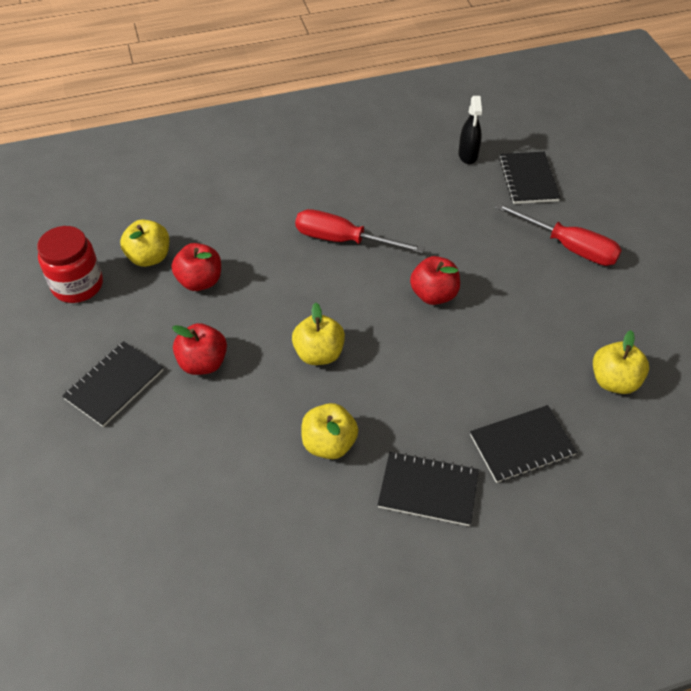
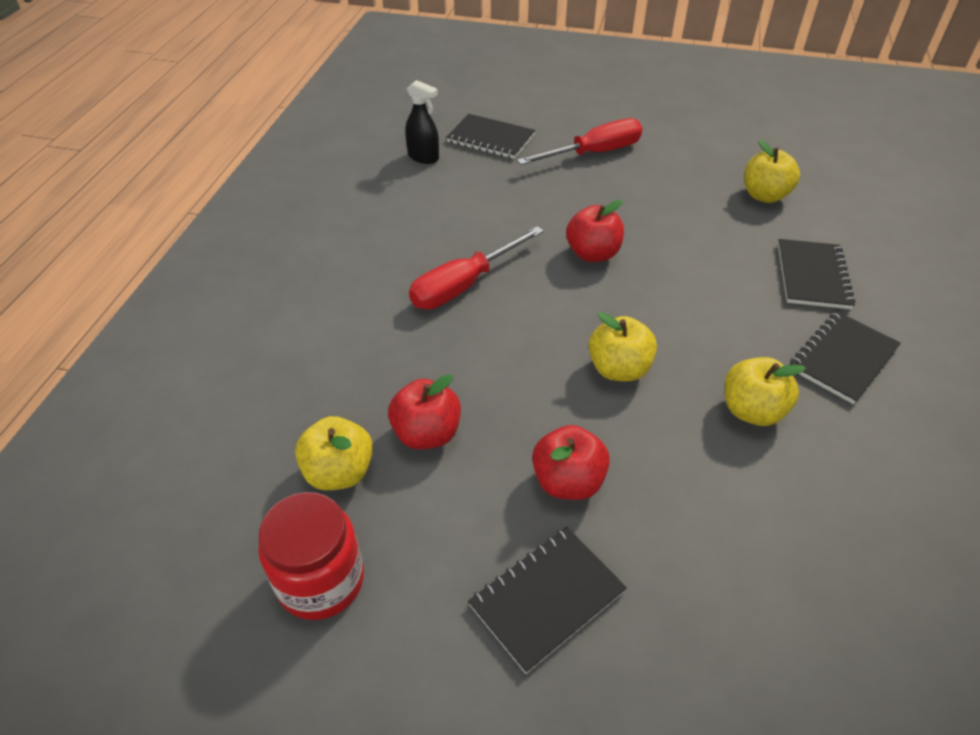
camera: 60 degrees left, 5 degrees down
black notebook [62,341,163,427] -> black notebook turned 75 degrees clockwise [468,527,627,674]

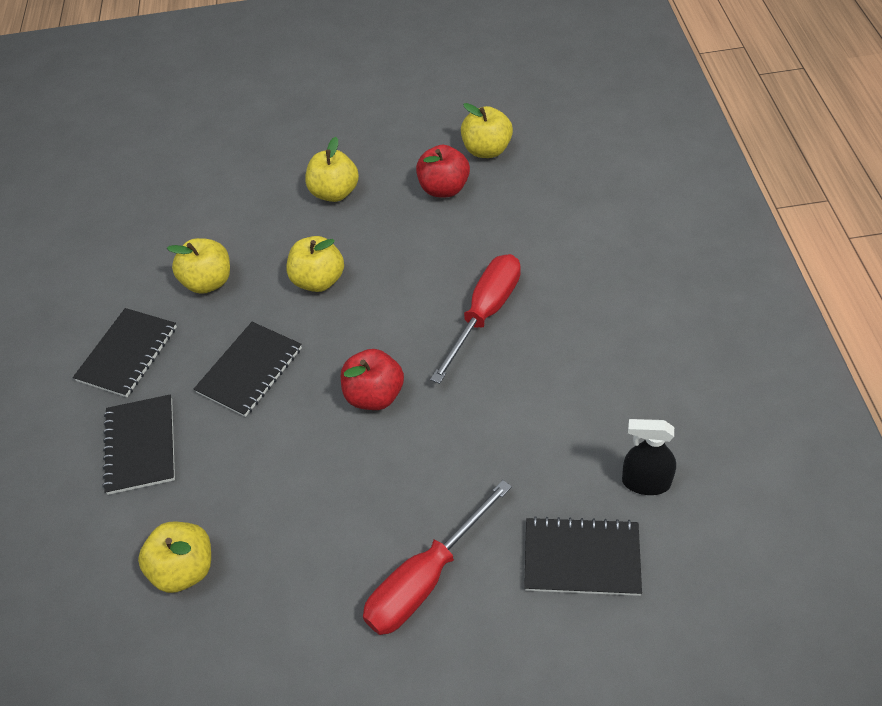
camera: 165 degrees right, 5 degrees up
red jar [258,492,364,620] -> none
black notebook [468,527,627,674] -> black notebook moved to [194,322,302,417]
red apple [532,425,610,500] -> yellow apple [305,137,359,202]

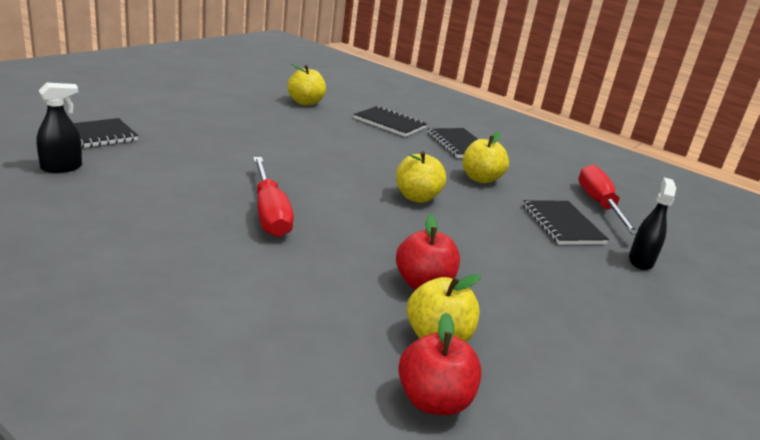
camera: 125 degrees right, 25 degrees down
black notebook [194,322,302,417] -> black notebook moved to [523,200,609,245]
yellow apple [305,137,359,202] -> none
red apple [341,349,404,410] -> red apple moved to [398,313,482,415]
red screwdriver [363,480,512,635] -> red screwdriver moved to [578,164,638,235]
none -> black spray bottle [629,177,676,270]

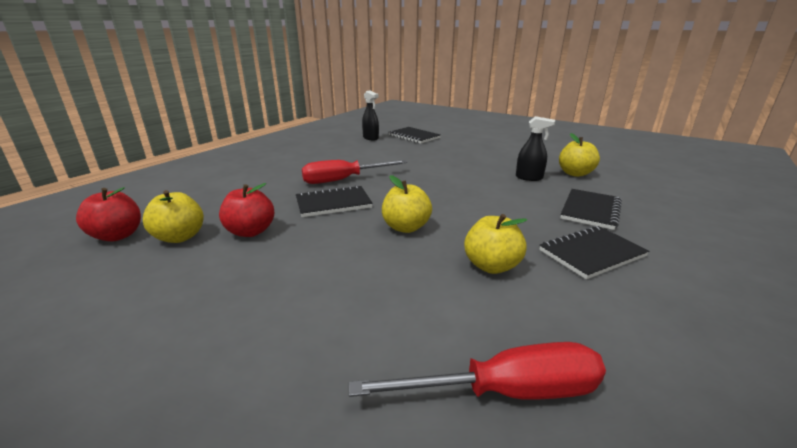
camera: 90 degrees right, 0 degrees up
black notebook [523,200,609,245] -> black notebook moved to [296,185,373,217]
black spray bottle [629,177,676,270] -> black spray bottle moved to [516,116,555,181]

